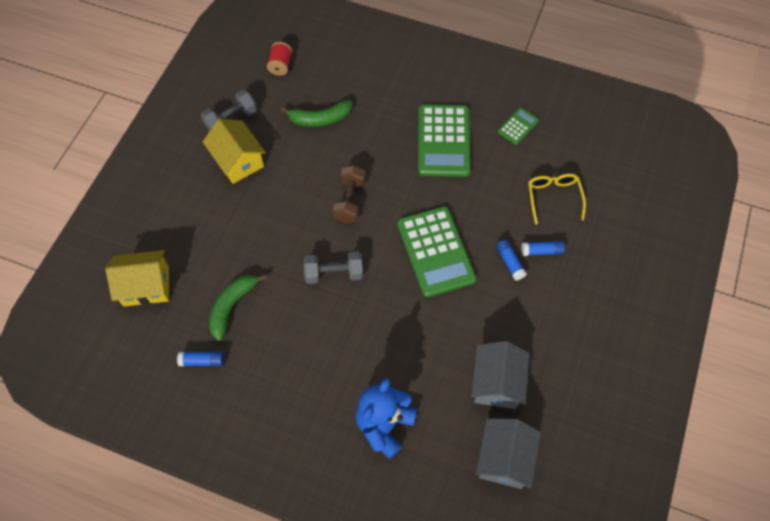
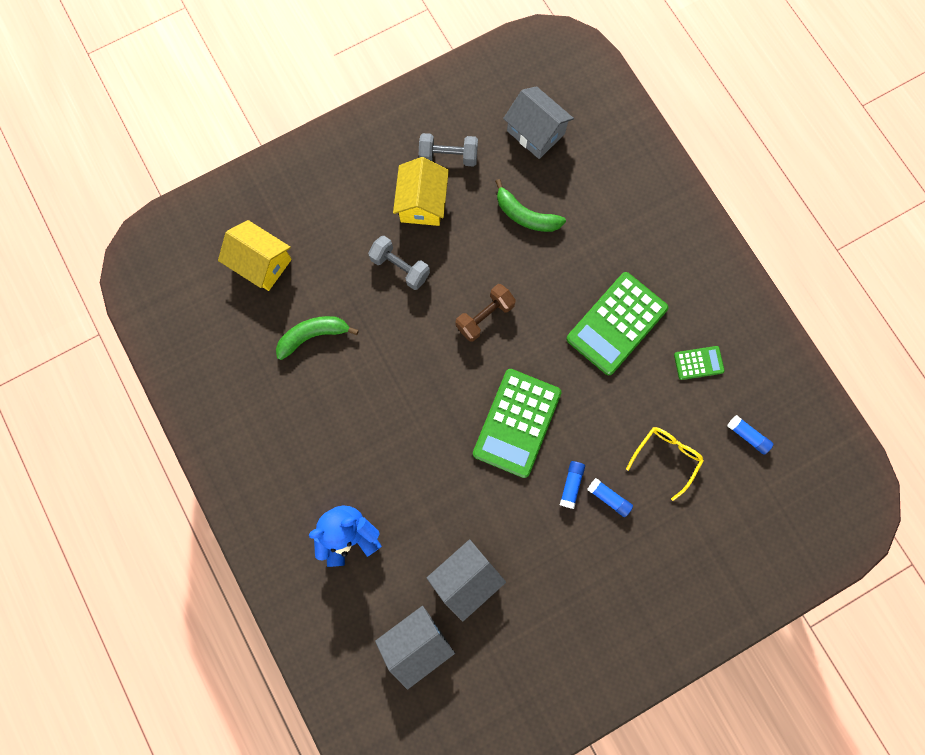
camera: 40 degrees right, 15 degrees up
blue glue stick [177,351,224,366] -> blue glue stick moved to [728,415,774,454]
red spool [267,42,292,76] -> grey house [503,86,574,159]
grey dumbbell [304,251,363,284] -> grey dumbbell moved to [368,236,430,290]

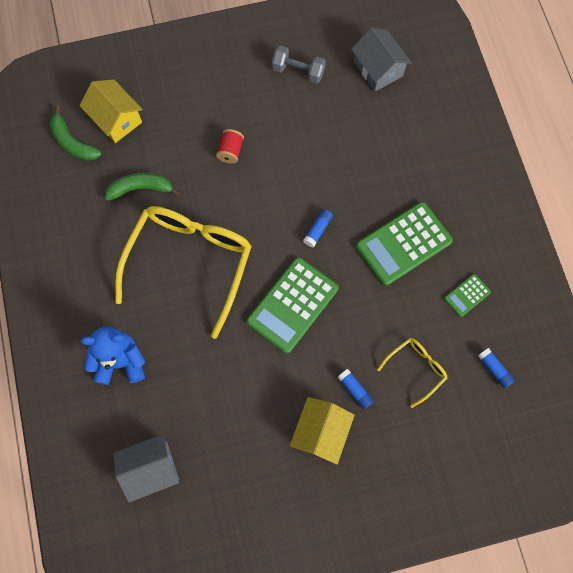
camera: 15 degrees right, 5 degrees down
grey dumbbell [368,236,430,290] -> red spool [216,129,244,164]
yellow house [393,157,449,226] -> yellow house moved to [290,397,355,465]
grey house [427,539,506,621] -> none
brown dumbbell [455,284,516,342] -> none
green banana [495,179,566,232] -> green banana moved to [50,106,102,161]
blue glue stick [560,461,585,509] -> blue glue stick moved to [303,209,333,247]
green calculator [674,346,725,380] -> green calculator turned 135 degrees clockwise [444,274,491,317]
none -> yellow glasses [115,206,251,339]

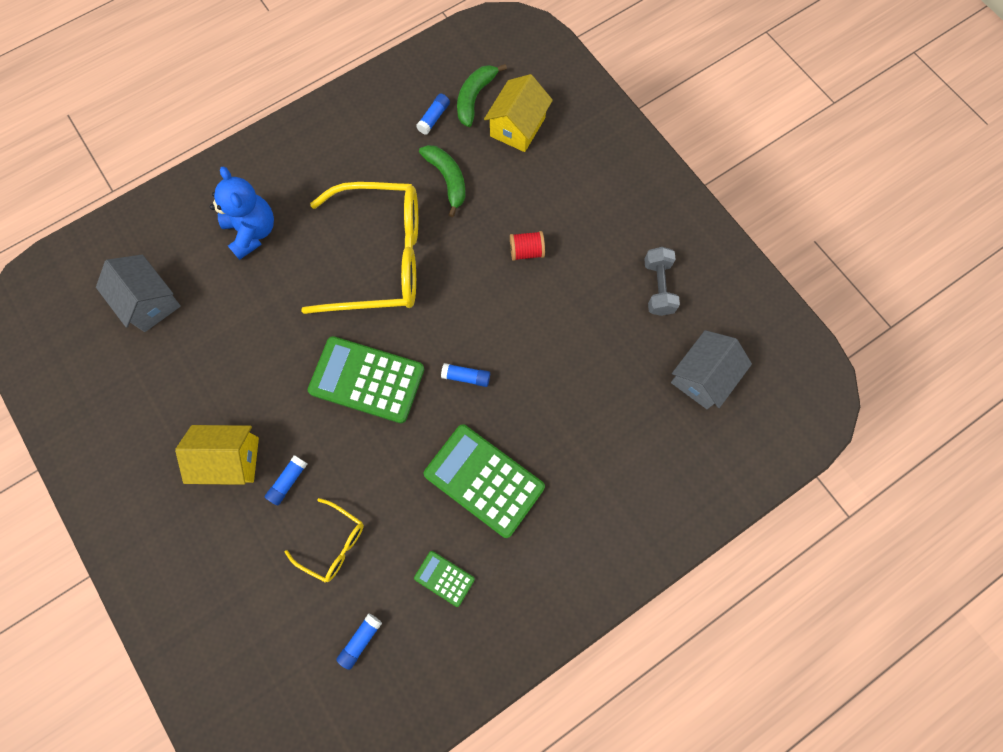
camera: 70 degrees right, 0 degrees up
none -> blue glue stick [416,93,450,135]

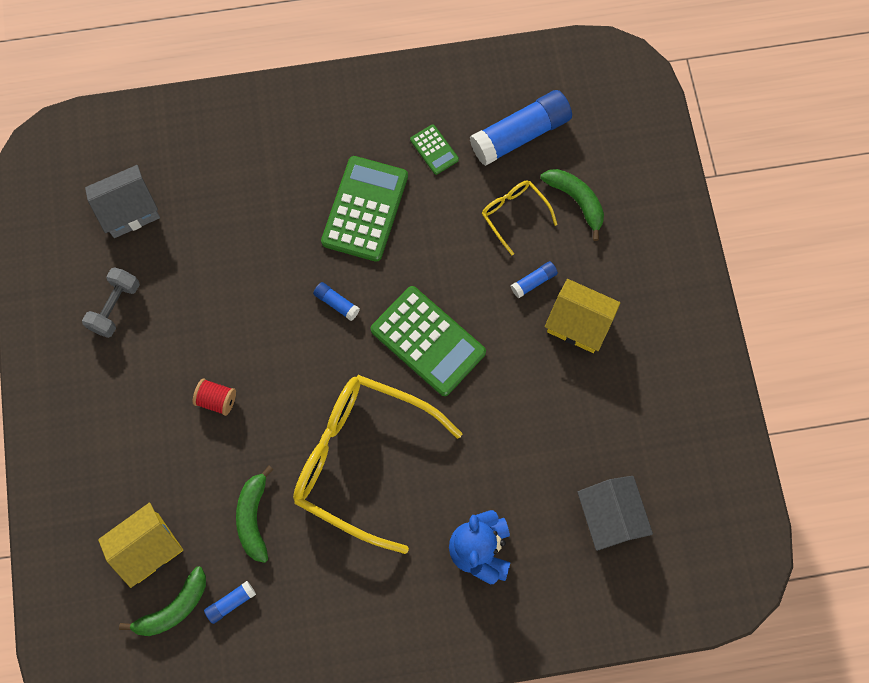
camera: 155 degrees left, 0 degrees up
blue glue stick [336,614,382,670] -> blue glue stick [470,90,572,166], size x2.22
green calculator [424,424,545,538] -> green calculator turned 135 degrees counterclockwise [321,156,408,262]
none -> green banana [540,169,604,241]

